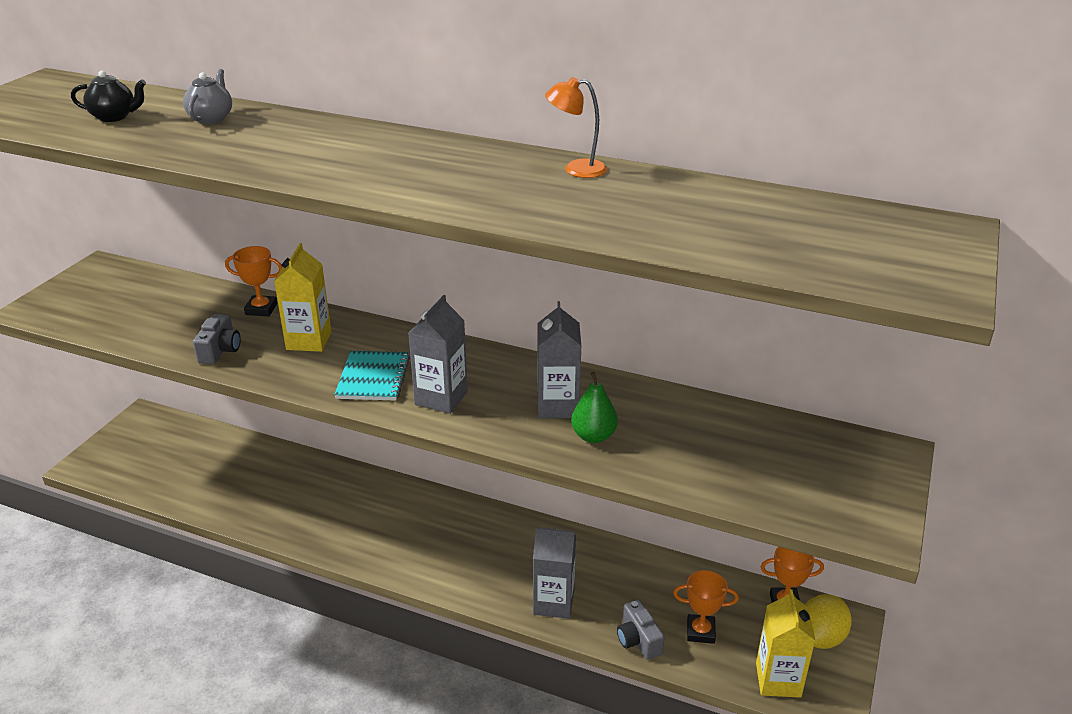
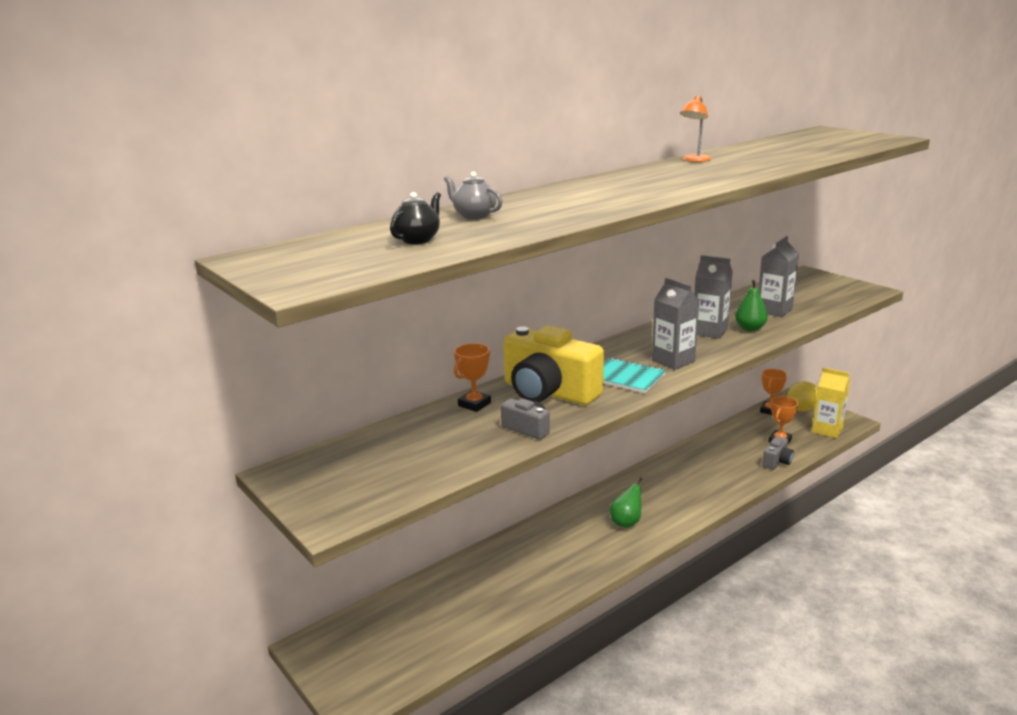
camera: 60 degrees left, 10 degrees down
yellow carton [274,243,332,352] -> yellow camera [504,325,604,405]
grey carton [533,527,576,619] -> grey carton moved to [759,236,799,317]
grey camera [617,600,665,660] -> grey camera turned 60 degrees counterclockwise [762,436,794,470]
yellow lemon [805,594,852,649] -> yellow lemon turned 75 degrees clockwise [787,381,818,411]
none -> green pear [610,477,643,528]

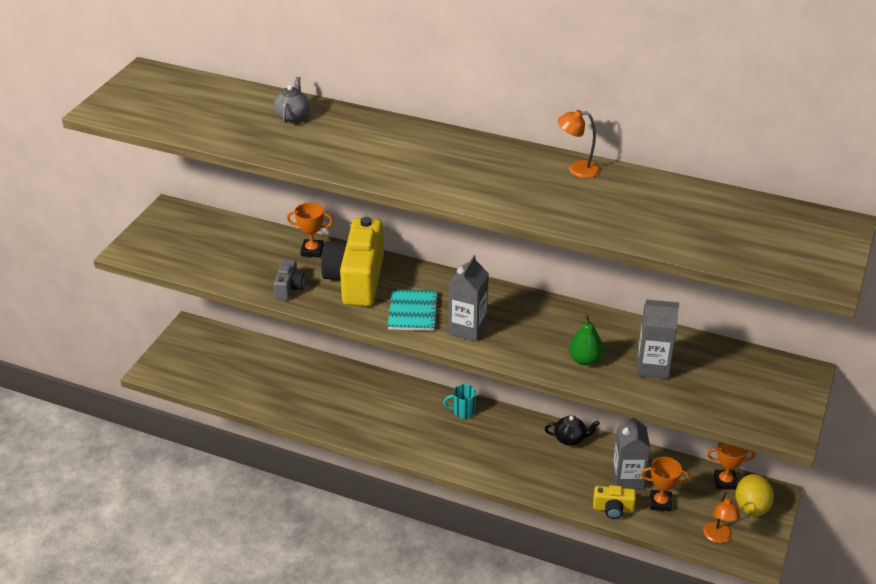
camera: 60 degrees right, 15 degrees up
black teapot [390,192,441,244] -> black teapot moved to [545,415,600,446]
green pear [610,477,643,528] -> none
grey carton [694,255,733,339] -> grey carton moved to [612,418,650,490]
grey camera [762,436,794,470] -> yellow camera [593,485,636,519]
yellow lemon [787,381,818,411] -> yellow lemon turned 75 degrees clockwise [735,474,774,517]
yellow carton [812,367,850,438] -> orange lamp [704,493,740,543]
none -> turquoise mug [443,384,476,418]

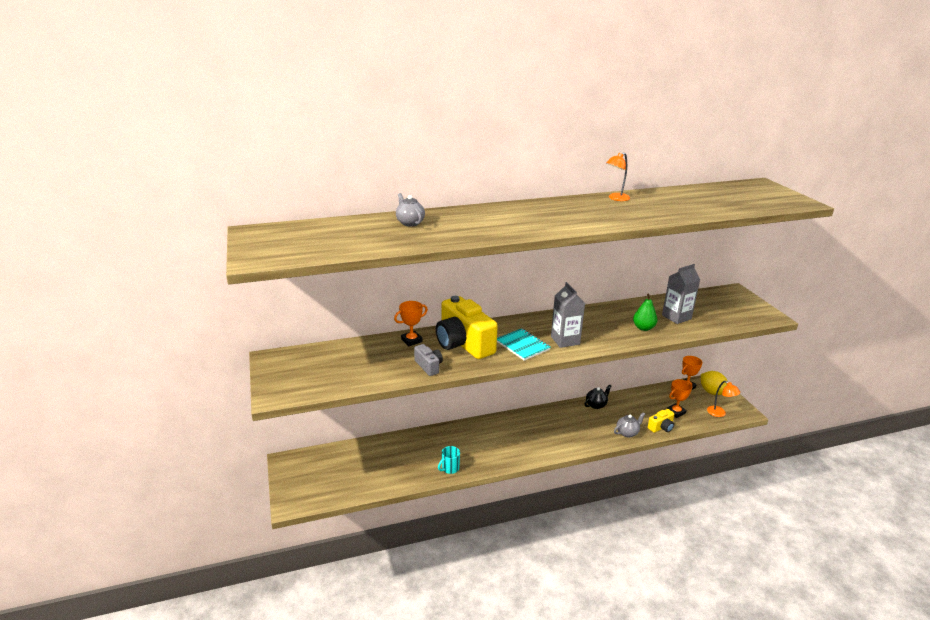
camera: 40 degrees left, 10 degrees down
turquoise mug [443,384,476,418] -> turquoise mug moved to [438,446,460,474]
grey carton [612,418,650,490] -> none
none -> grey teapot [614,412,645,437]

